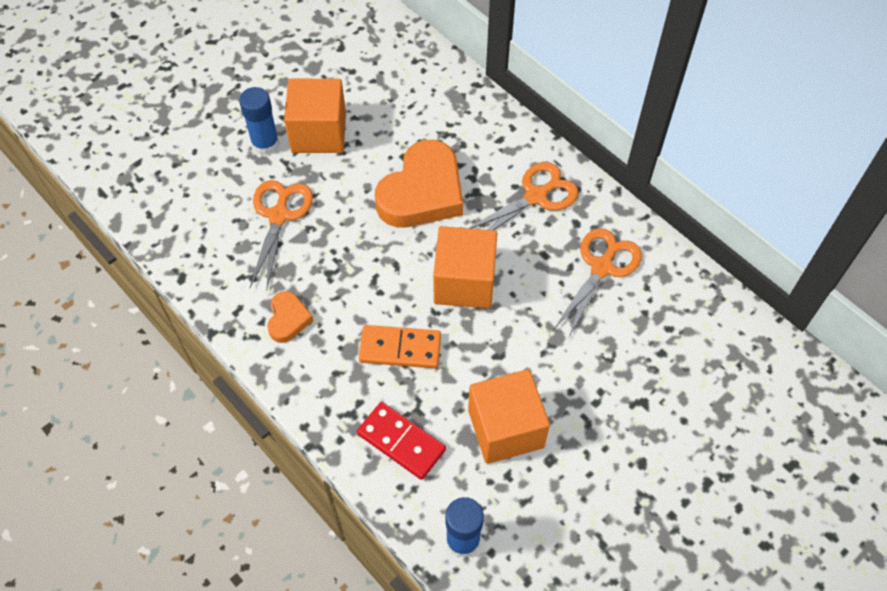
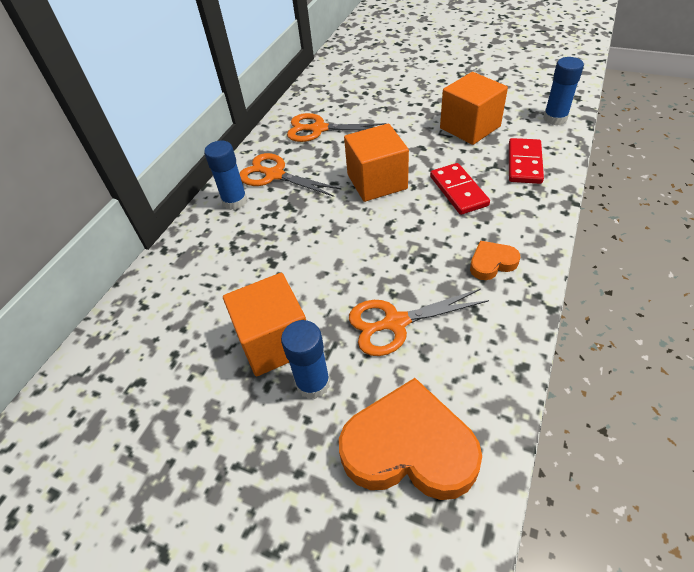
camera: 110 degrees left, 10 degrees down
orange domino [359,325,441,368] -> red domino [430,163,490,215]
orange heart [375,140,463,228] -> orange heart moved to [339,378,482,500]
none -> blue glue stick [204,141,248,210]

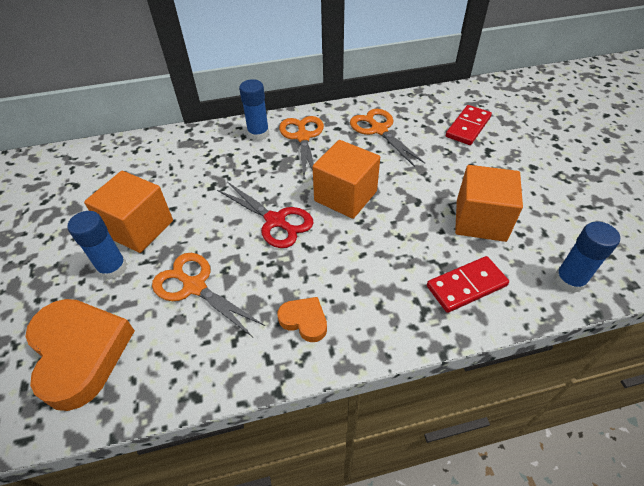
camera: 50 degrees right, 0 degrees up
red domino [430,163,490,215] -> red domino moved to [446,105,492,145]
none -> red scissors [217,182,314,248]

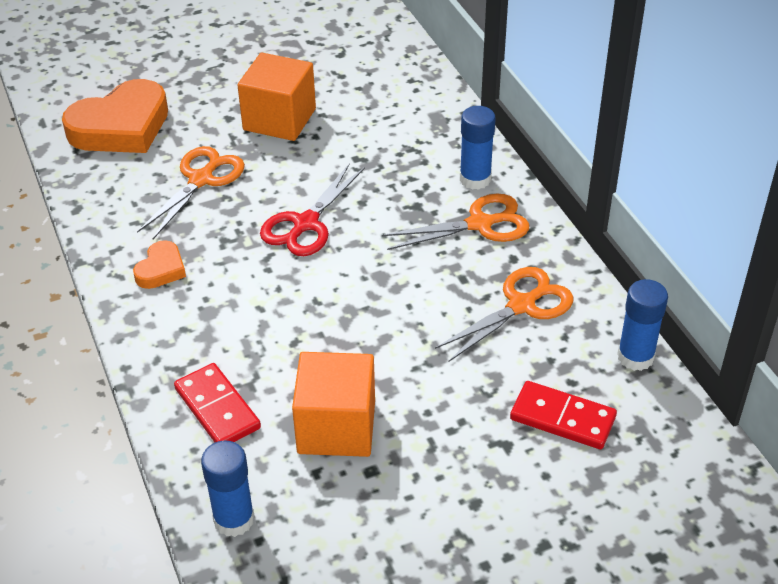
camera: 80 degrees right, 5 degrees down
blue glue stick [67,211,127,280] -> blue glue stick moved to [617,279,668,371]
orange cube [312,140,380,219] -> none

